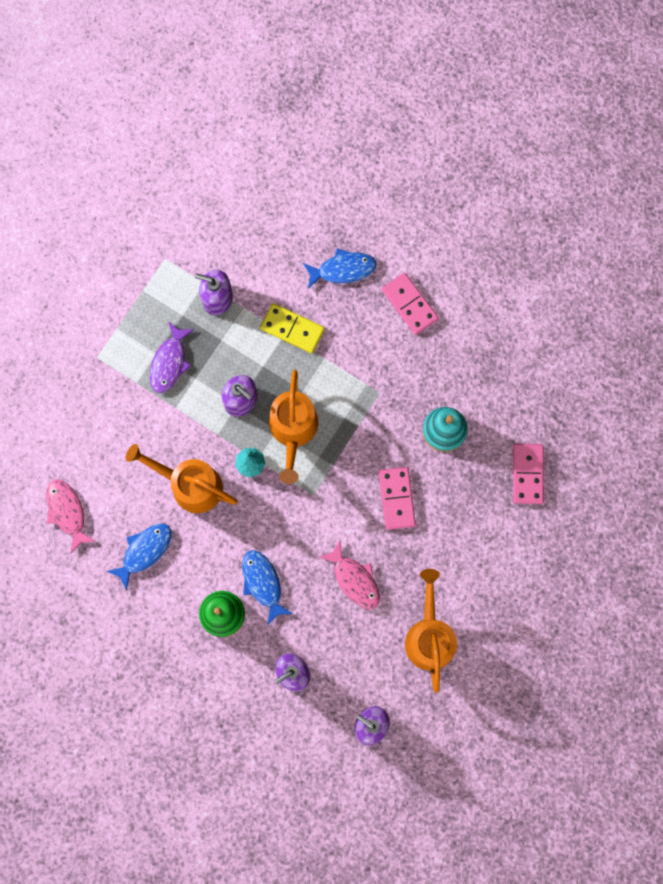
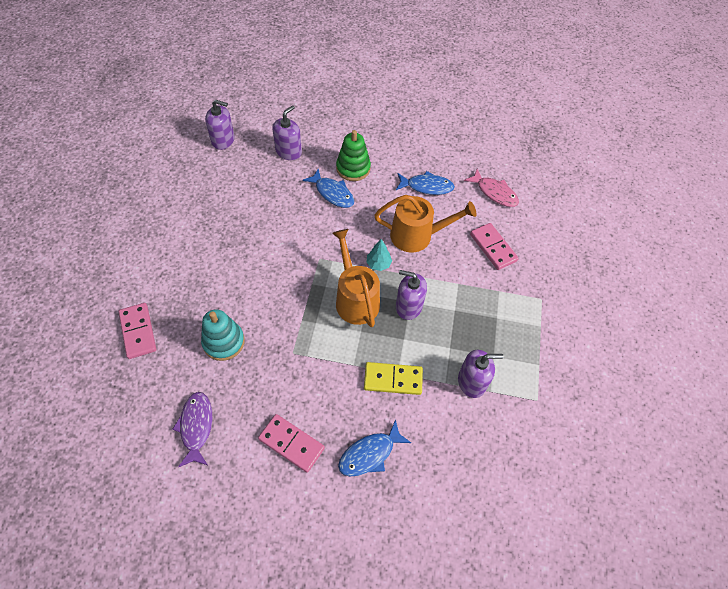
camera: 155 degrees right, 20 degrees down
blue fish [107,524,172,591] -> blue fish turned 105 degrees counterclockwise [396,171,455,195]
purple fish [150,321,194,393] -> purple fish moved to [172,392,212,467]
pink fish [319,541,380,609] -> none
pink domino [379,467,416,530] -> pink domino moved to [470,223,519,270]
orange watering can [405,569,457,693] -> none

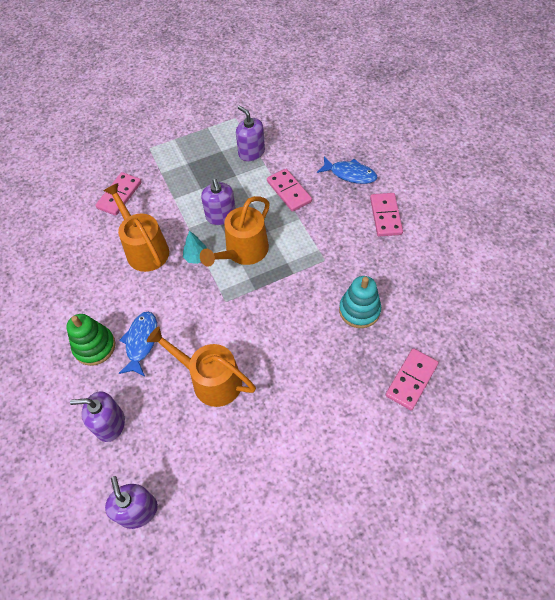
camera: 120 degrees left, 0 degrees up
purple fish [172,392,212,467] -> none
yellow domino [364,362,423,395] -> pink domino [267,169,312,212]
blue fish [396,171,455,195] -> none
pink fish [464,169,519,207] -> none
none -> orange watering can [147,326,256,407]

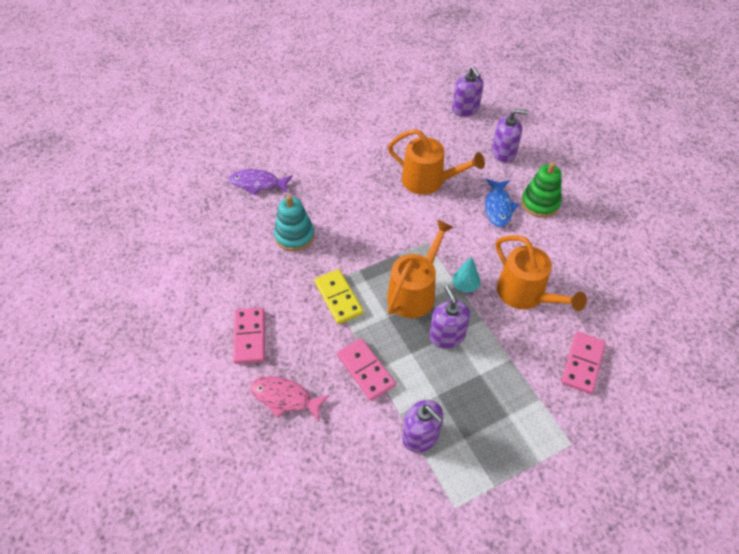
camera: 175 degrees right, 5 degrees down
blue fish [317,157,377,184] -> pink fish [250,376,330,422]
pink domino [386,348,439,410] -> purple fish [229,169,293,195]
none -> yellow domino [314,269,364,324]

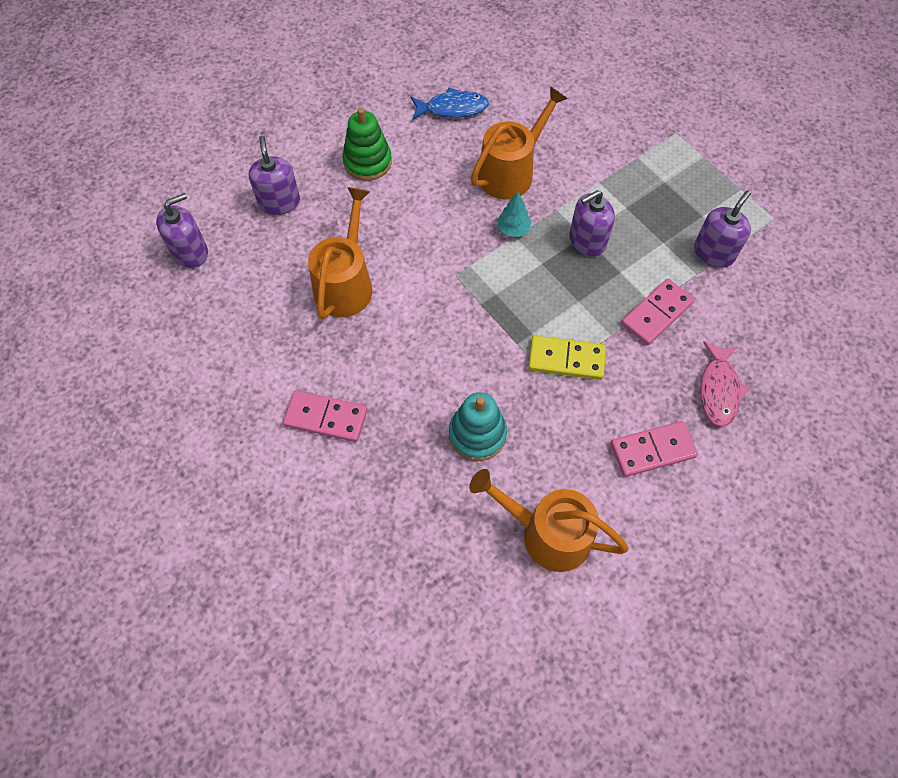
camera: 100 degrees left, 10 degrees up
purple fish [229,169,293,195] -> none
yellow domino [314,269,364,324] -> yellow domino turned 45 degrees clockwise [528,336,606,380]
orange watering can [387,220,453,318] -> orange watering can moved to [469,469,629,572]
blue fish [485,179,519,227] -> blue fish moved to [411,87,489,120]
pink domino [561,332,606,394] -> pink domino moved to [283,390,367,442]

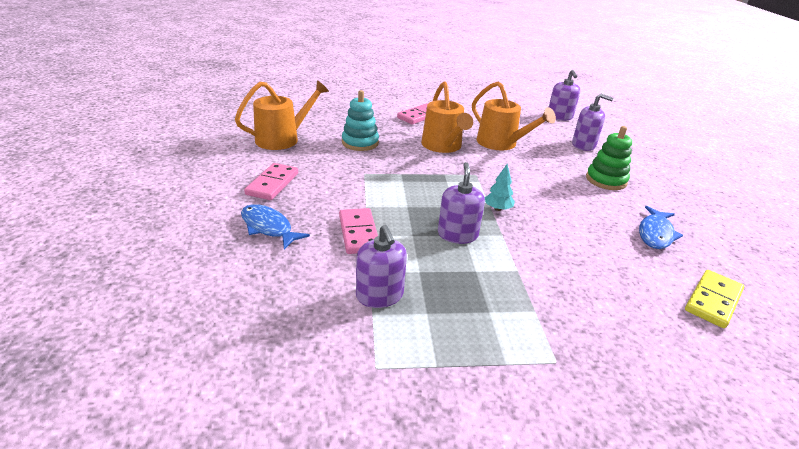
camera: 120 degrees right, 30 degrees down
orange watering can [470,86,568,199] -> orange watering can moved to [421,81,473,153]
yellow domino [528,336,606,380] -> yellow domino moved to [685,270,744,328]
pink fish [700,341,749,427] -> blue fish [241,204,310,250]

